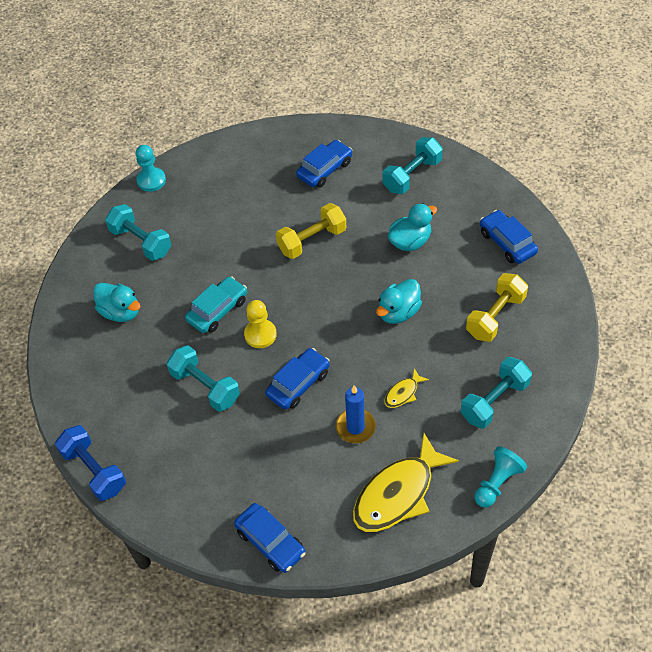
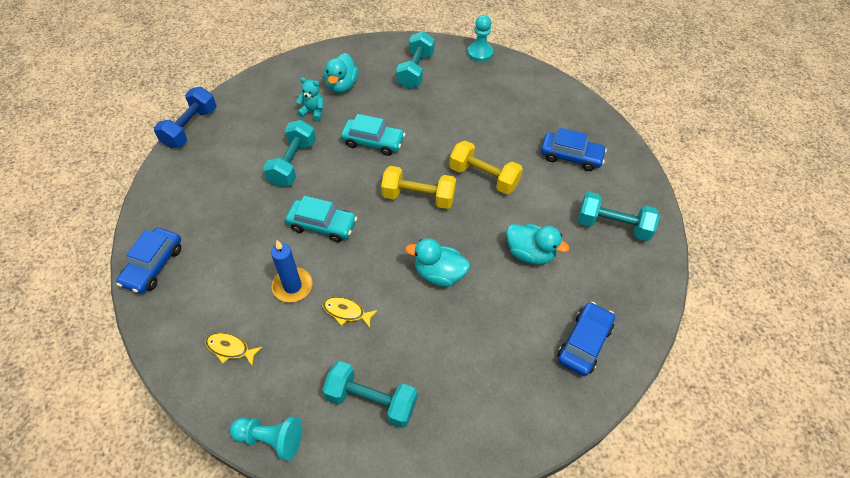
camera: 60 degrees right, 0 degrees up
yellow pawn [244,300,277,348] -> none
blue car [265,348,330,410] -> turquoise car [285,196,357,242]
yellow fish [353,433,459,532] -> yellow fish [205,333,263,366], size x0.45
yellow dumbbell [466,273,528,342] -> yellow dumbbell moved to [381,166,456,209]
none -> turquoise teddy bear [296,78,324,121]

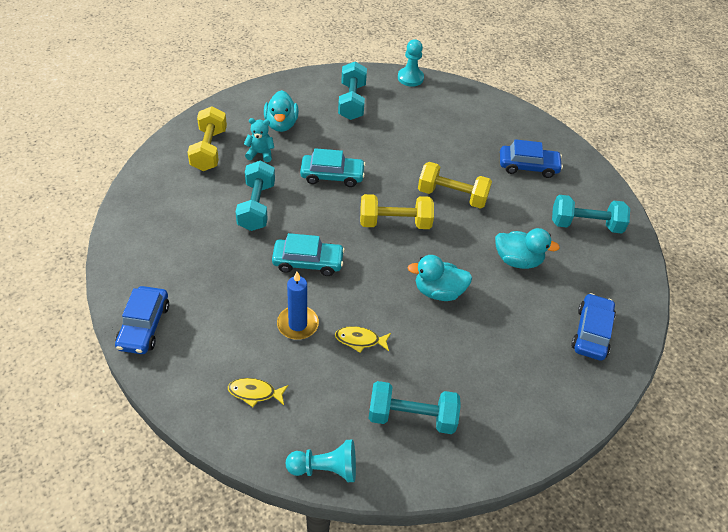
camera: 15 degrees left, 5 degrees down
blue dumbbell [154,87,217,148] -> none
none -> yellow dumbbell [187,106,227,171]

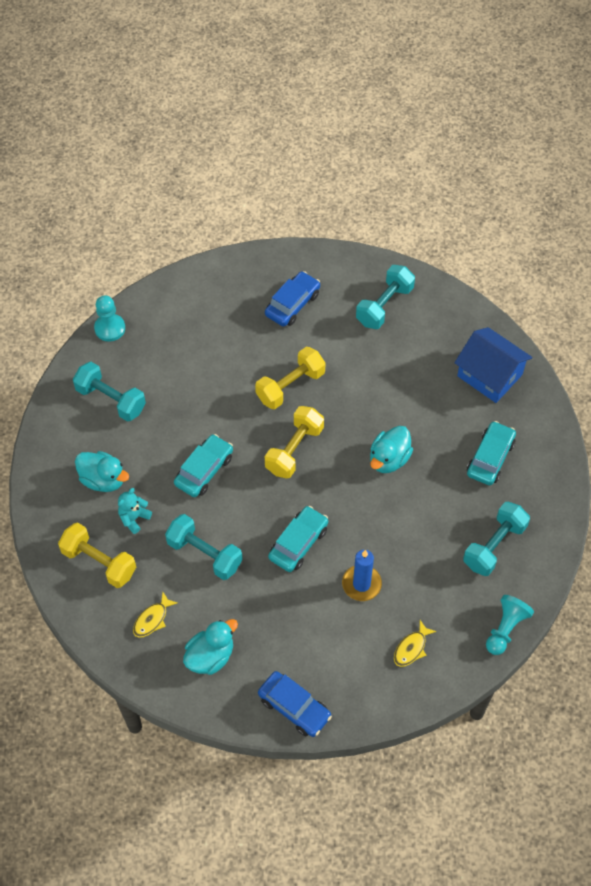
camera: 55 degrees left, 10 degrees up
yellow fish [335,326,391,353] -> yellow fish moved to [133,592,178,638]
turquoise duck [495,228,560,269] -> turquoise duck moved to [183,619,238,675]
blue car [571,293,616,361] -> blue house [454,327,533,403]
none -> turquoise car [467,421,516,485]

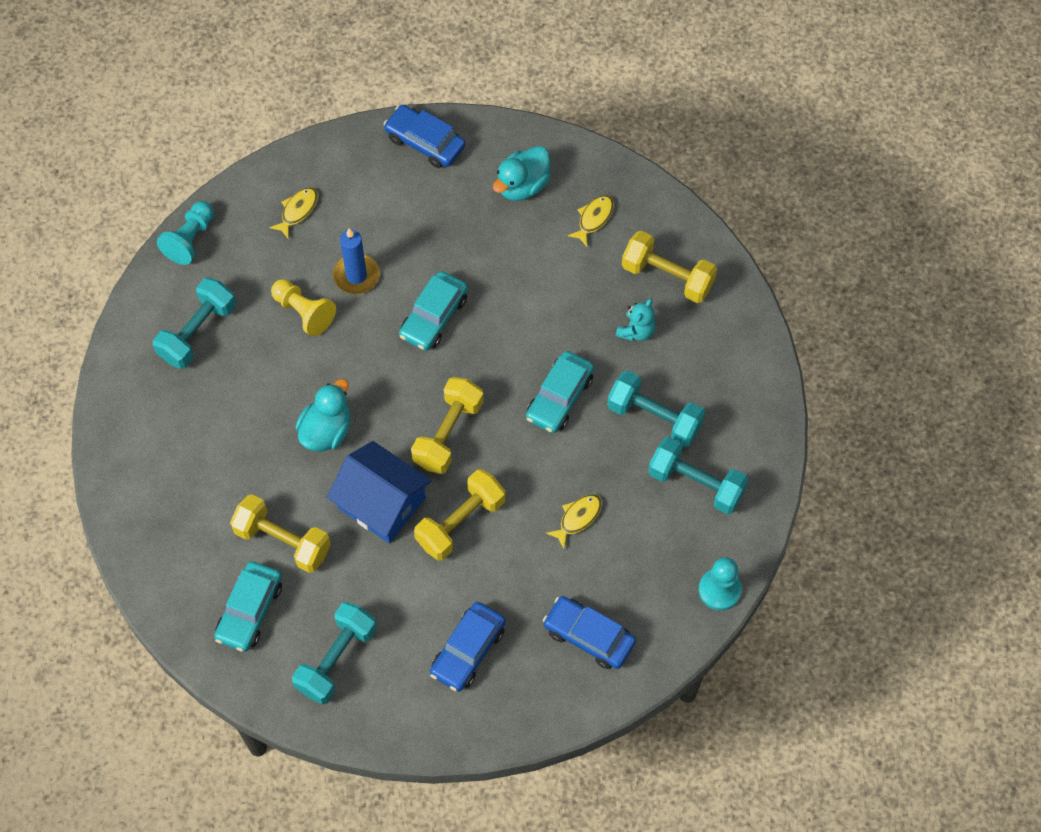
camera: 175 degrees right, 5 degrees up
turquoise duck [75,451,129,492] -> none
turquoise dumbbell [165,514,243,580] -> turquoise dumbbell moved to [607,371,705,447]
blue house [454,327,533,403] -> blue house moved to [327,441,432,543]
turquoise car [467,421,516,485] -> turquoise car moved to [214,561,282,652]
none -> yellow dumbbell [230,494,331,573]
none -> yellow pawn [271,279,336,336]
none -> blue car [543,596,636,669]
none -> yellow fish [546,494,602,548]

